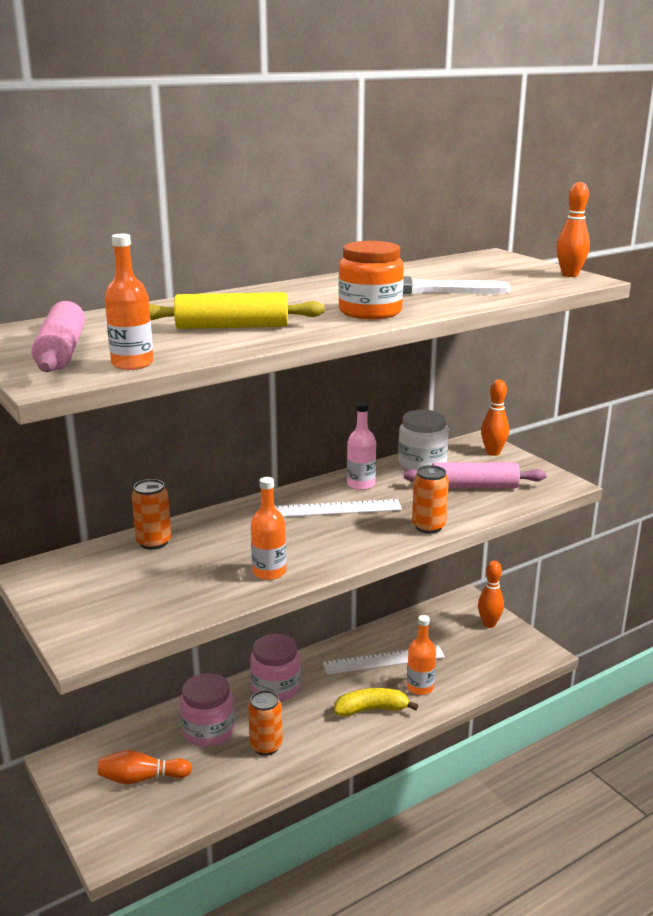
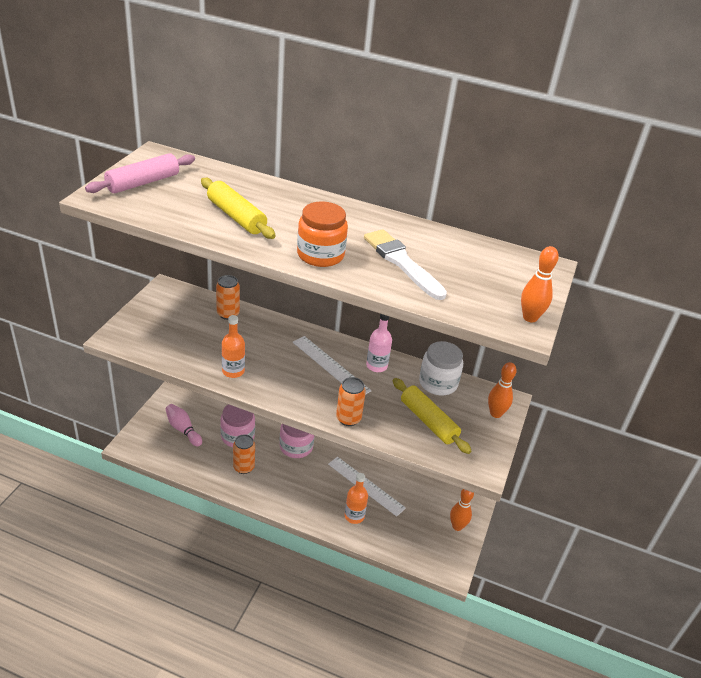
camera: 50 degrees right, 15 degrees up
orange bowling pin [98,750,192,784] -> pink bowling pin [165,404,202,446]
orange bottle [105,234,154,370] -> none
yellow banana [334,688,418,717] -> none
pink rolling pin [404,462,547,489] -> yellow rolling pin [393,378,471,454]

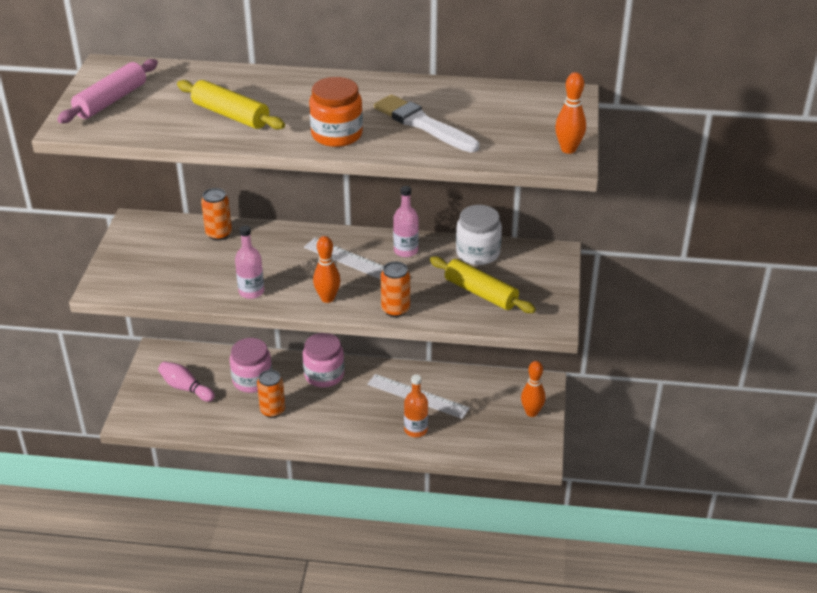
camera: 10 degrees left, 0 degrees up
orange bottle [222,315,245,378] -> pink bottle [235,226,264,299]
orange bowling pin [488,362,517,418] -> orange bowling pin moved to [313,236,340,303]

